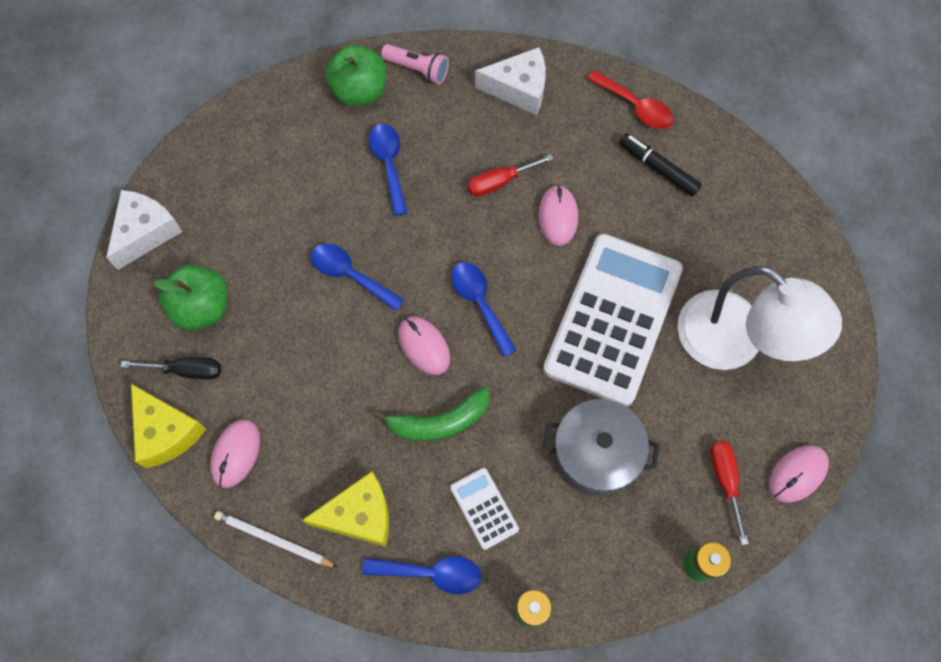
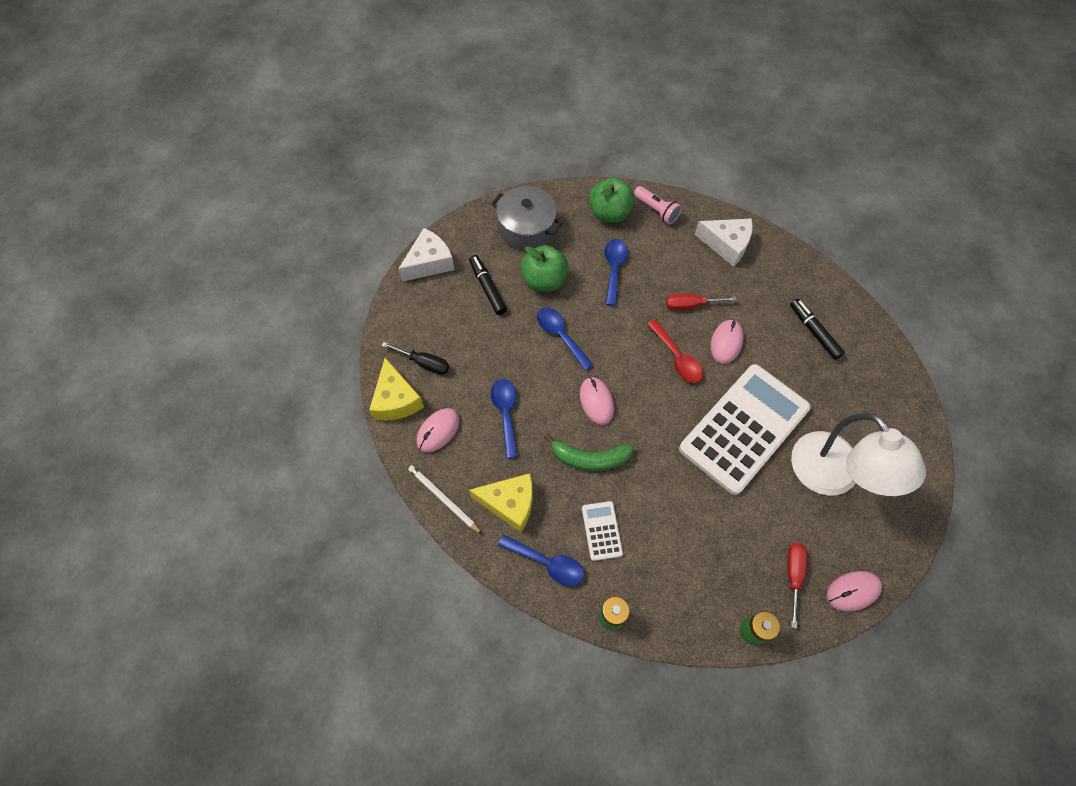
camera: 20 degrees right, 5 degrees down
green apple [154,264,228,330] -> green apple moved to [521,245,569,292]
blue spoon [451,262,517,357] -> blue spoon moved to [491,379,518,458]
grey pot [543,399,659,496] -> grey pot moved to [491,186,563,251]
red spoon [587,70,674,129] -> red spoon moved to [647,319,703,383]
none -> black marker [469,255,507,315]

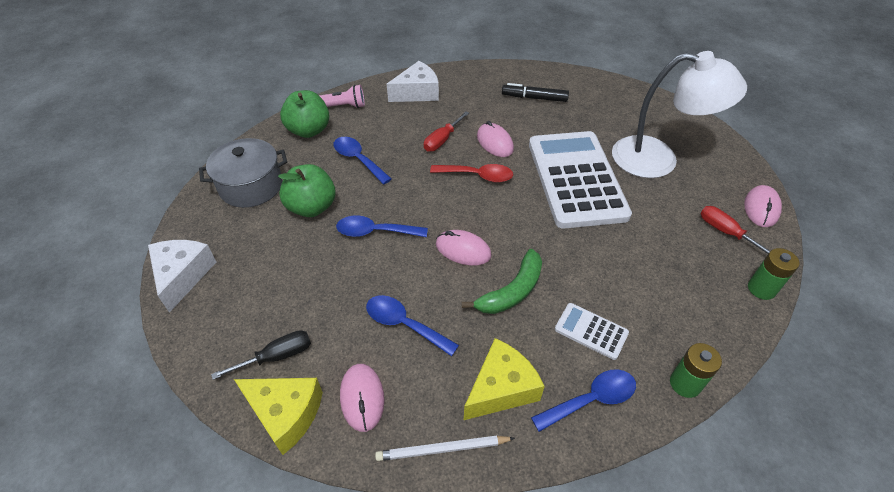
camera: 50 degrees left, 15 degrees down
black marker [469,255,507,315] -> none

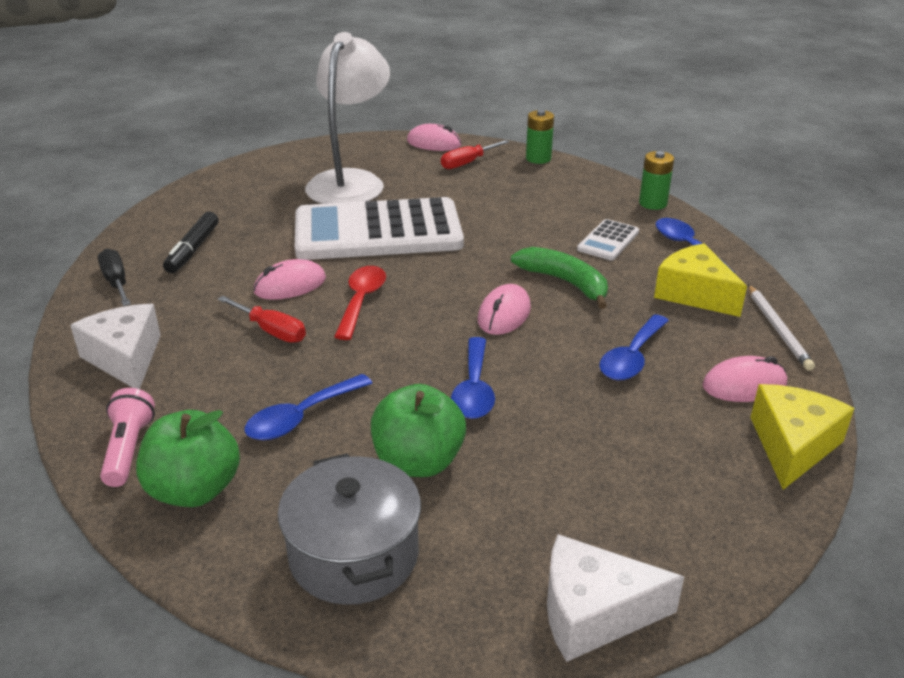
camera: 90 degrees left, 15 degrees down
black screwdriver [211,330,311,380] -> black screwdriver moved to [98,248,131,306]

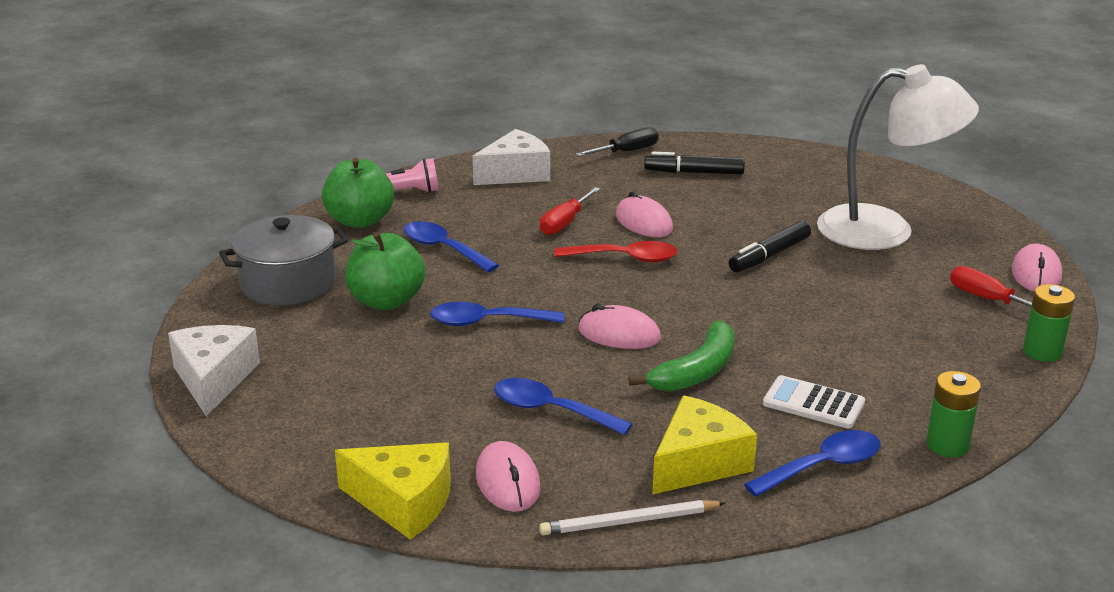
camera: 85 degrees right, 5 degrees down
white calculator [295,197,464,260] -> black marker [729,221,811,272]

